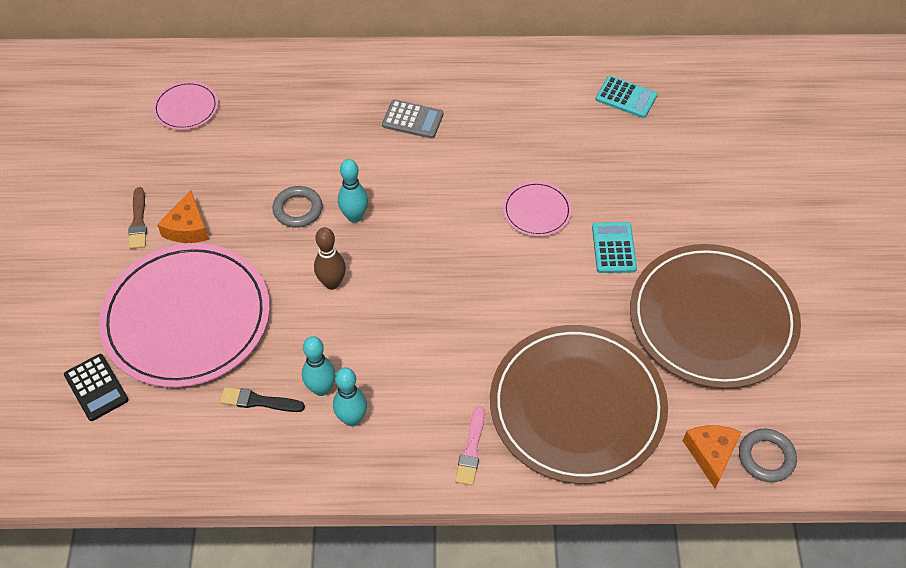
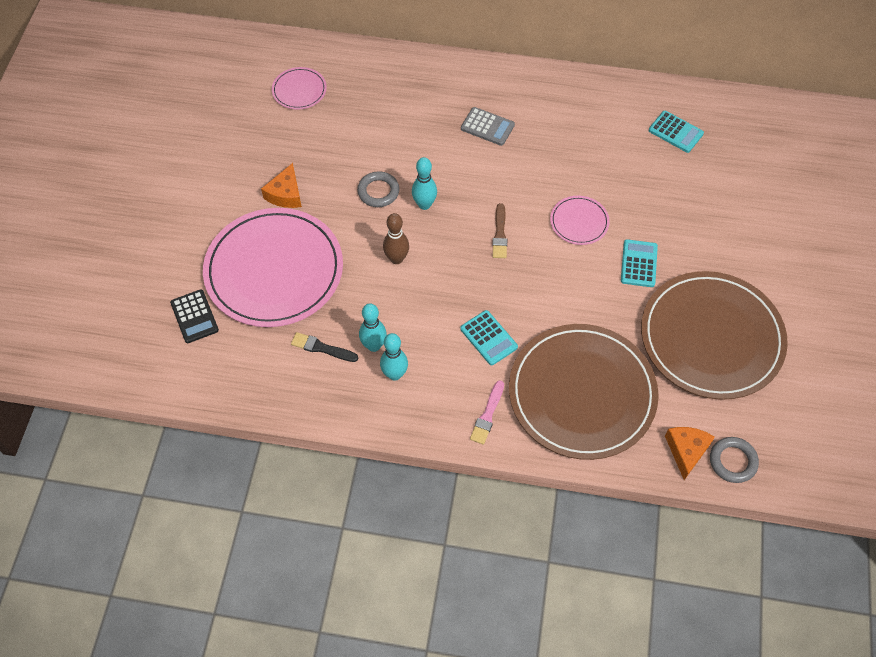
camera: 10 degrees right, 5 degrees up
brown brush [128,187,147,249] -> brown brush moved to [492,203,507,258]
none -> turquoise calculator [460,310,518,365]

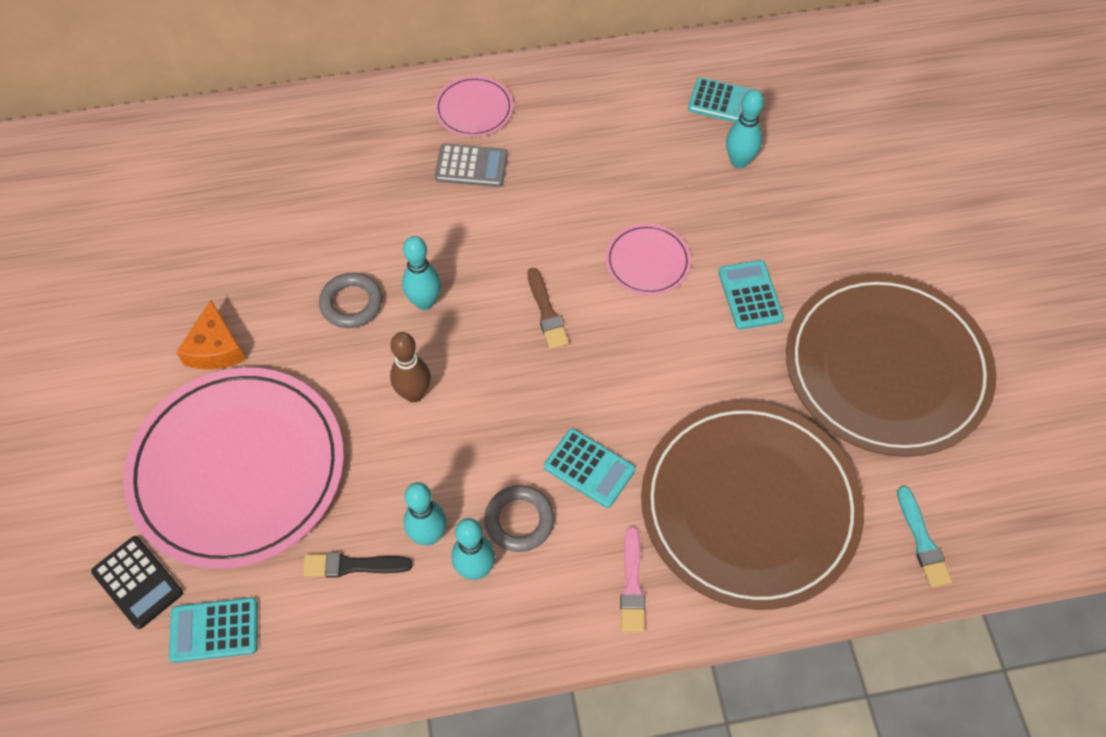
camera: 20 degrees left, 0 degrees up
pink plate [272,67,327,110] -> pink plate moved to [434,76,513,137]
orange cheese [665,427,715,480] -> turquoise brush [897,486,952,588]
grey ring [710,437,759,483] -> grey ring moved to [484,485,554,552]
none -> turquoise calculator [169,597,258,663]
none -> turquoise bowling pin [726,89,764,168]

